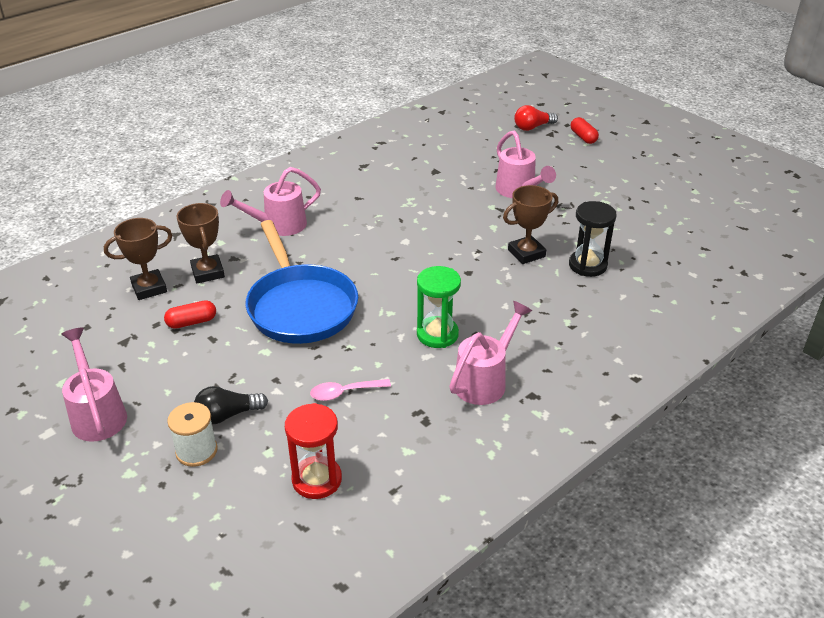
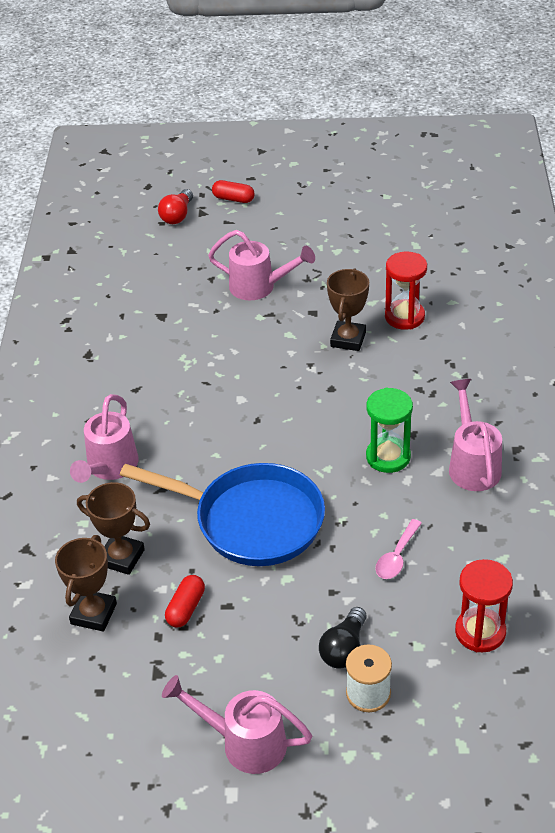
camera: 45 degrees left, 5 degrees up
black hourglass [569,201,616,277] -> red hourglass [385,252,427,330]

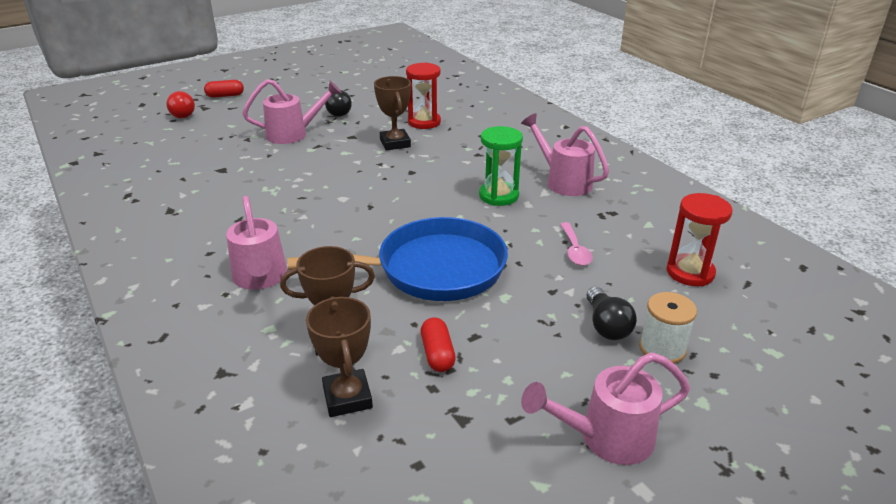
camera: 35 degrees left, 10 degrees down
none -> black light bulb [325,90,352,117]

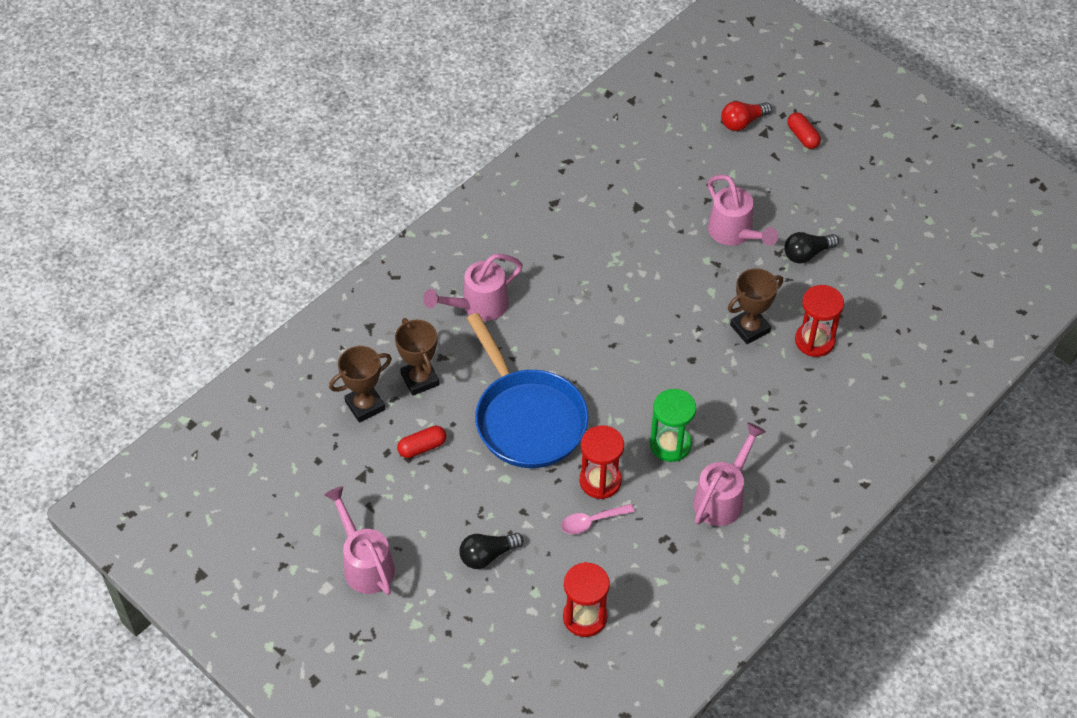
camera: 75 degrees right, 20 degrees up
white spool [639,292,697,364] -> none
none -> red hourglass [579,425,624,499]

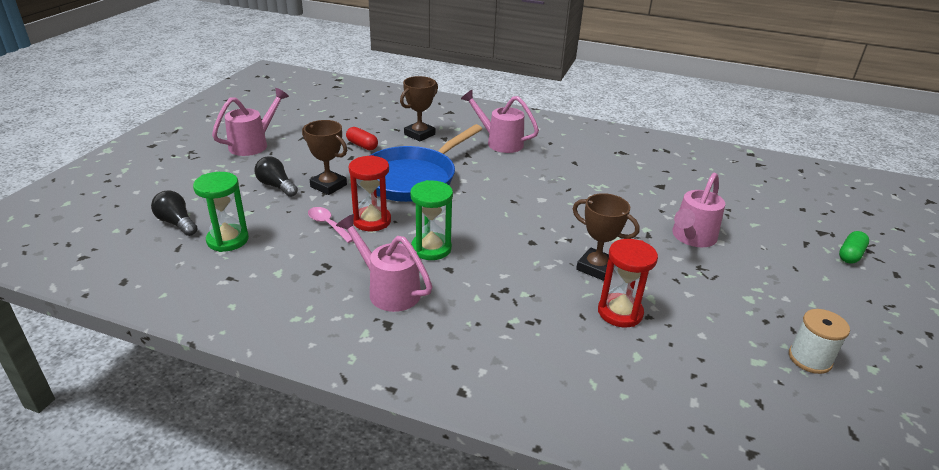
camera: 65 degrees right, 20 degrees down
brown trophy [329,346,392,423] -> brown trophy moved to [302,120,347,195]
red hourglass [563,562,610,637] -> green hourglass [193,172,249,252]
pink watering can [693,423,766,526] -> pink watering can turned 150 degrees counterclockwise [336,214,433,312]
red light bulb [721,101,772,131] -> none
black light bulb [784,232,839,263] -> black light bulb moved to [151,191,198,236]
red capsule [787,112,821,149] -> green capsule [839,231,869,263]
none -> white spool [789,309,850,374]

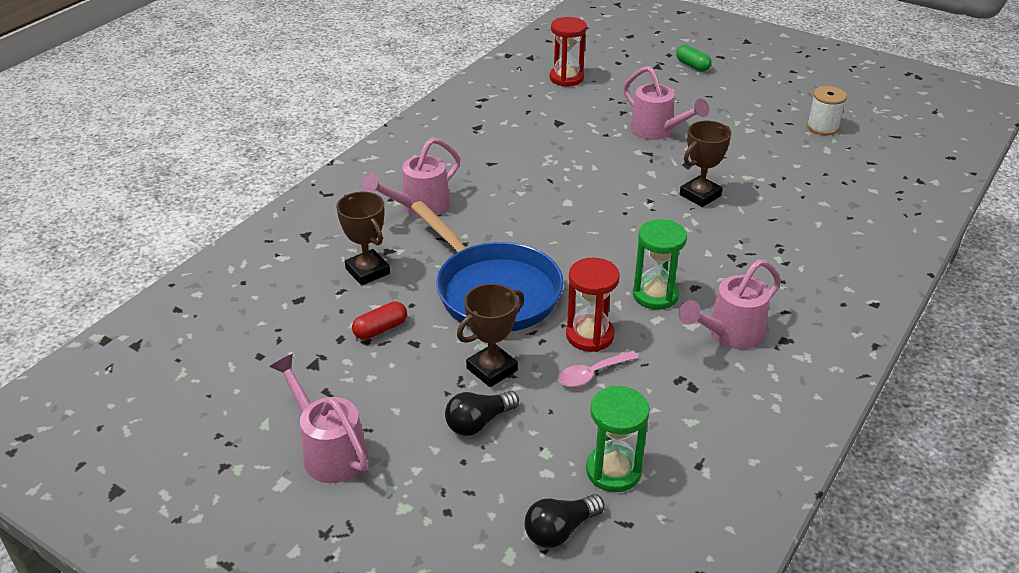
camera: 75 degrees left, 5 degrees up
red hourglass [598,239,658,328] -> red hourglass moved to [550,17,587,87]

